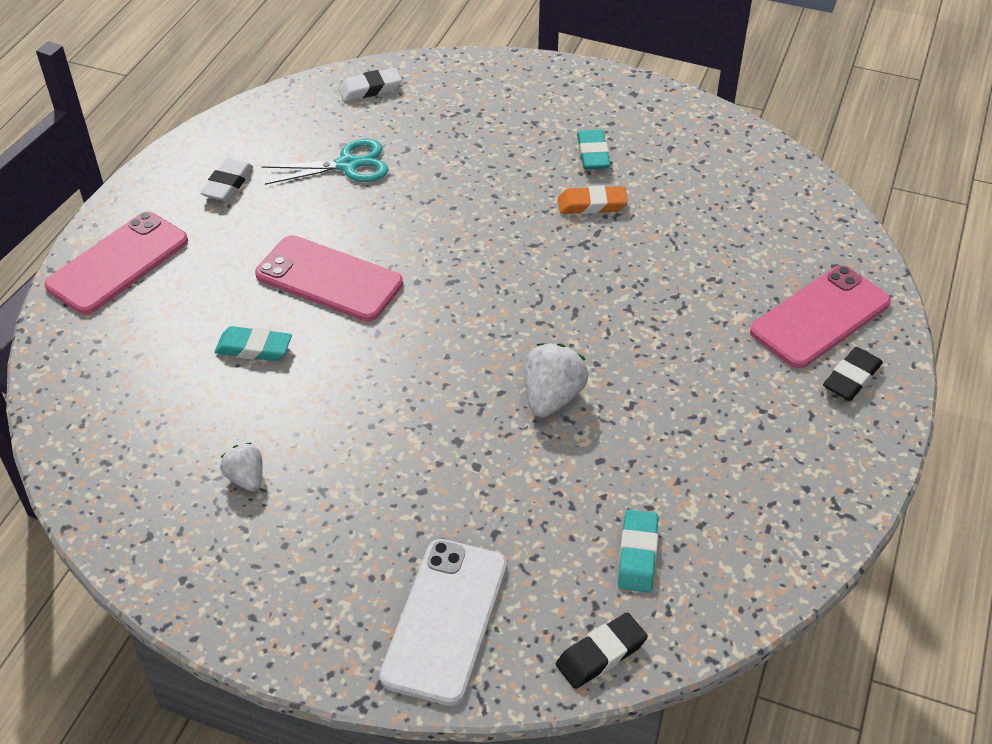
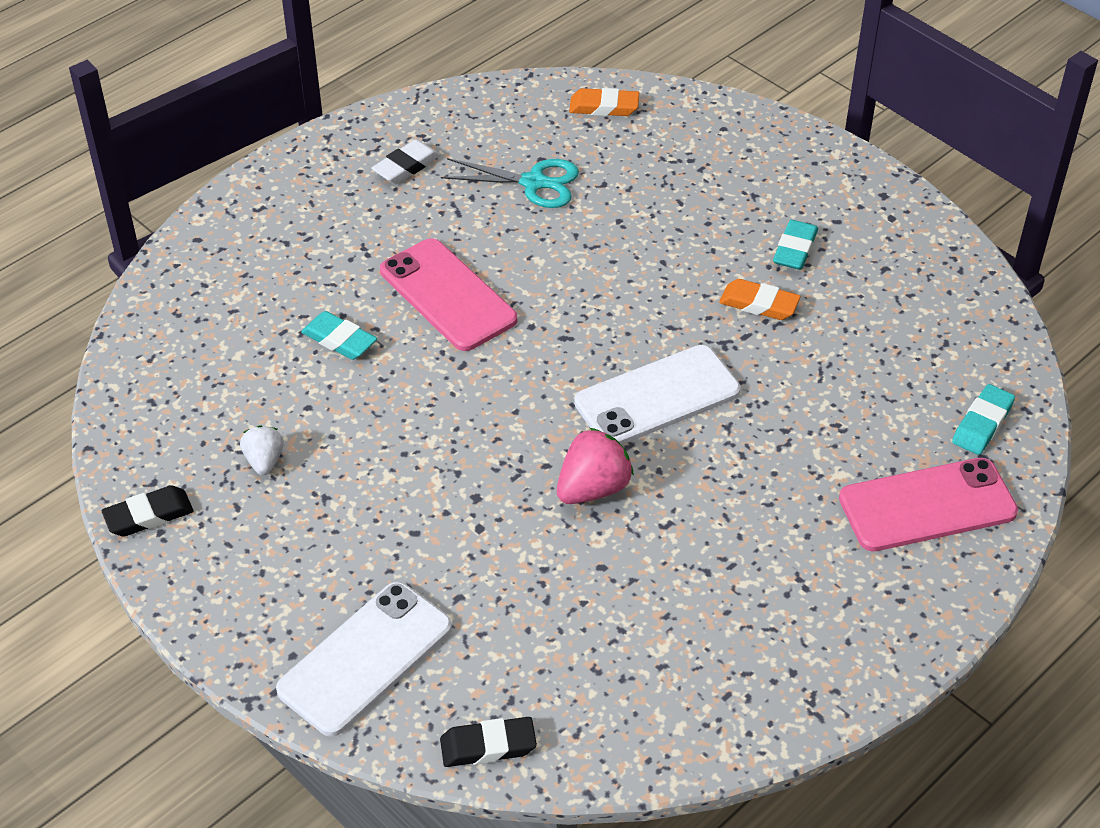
camera: 25 degrees right, 0 degrees up
pink phone [44,212,188,315] -> none
white eraser [338,68,402,101] -> orange eraser [569,88,639,116]
white strawberry [525,343,588,418] -> pink strawberry [557,428,634,504]
turquoise eraser [618,510,659,592] -> turquoise eraser moved to [952,384,1015,455]
black eraser [823,347,883,401] -> black eraser moved to [102,485,194,537]
none -> white phone [574,345,740,445]

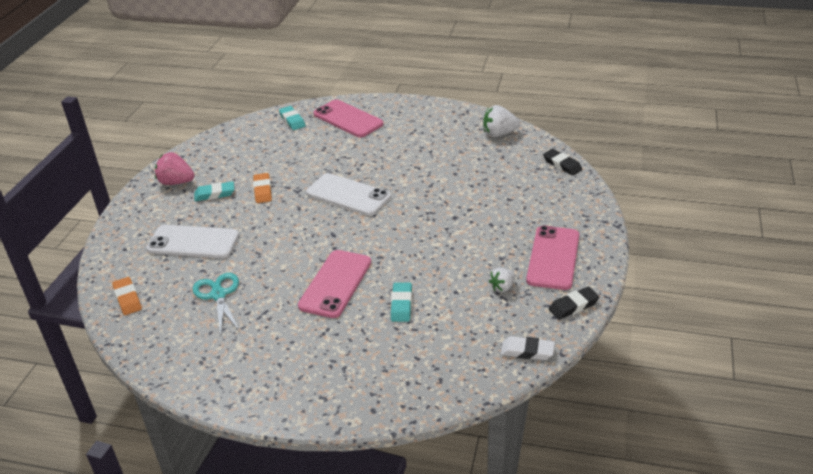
camera: 120 degrees left, 10 degrees down
black eraser [102,485,194,537] -> black eraser turned 60 degrees counterclockwise [549,287,599,320]
white phone [276,582,452,737] -> white phone moved to [146,225,239,258]
white eraser [371,139,440,184] -> white eraser moved to [501,336,555,360]
pink strawberry [557,428,634,504] -> pink strawberry moved to [155,152,195,185]
turquoise eraser [952,384,1015,455] -> turquoise eraser turned 60 degrees clockwise [279,106,306,130]
none -> white strawberry [483,105,520,137]
none -> pink phone [526,226,579,290]

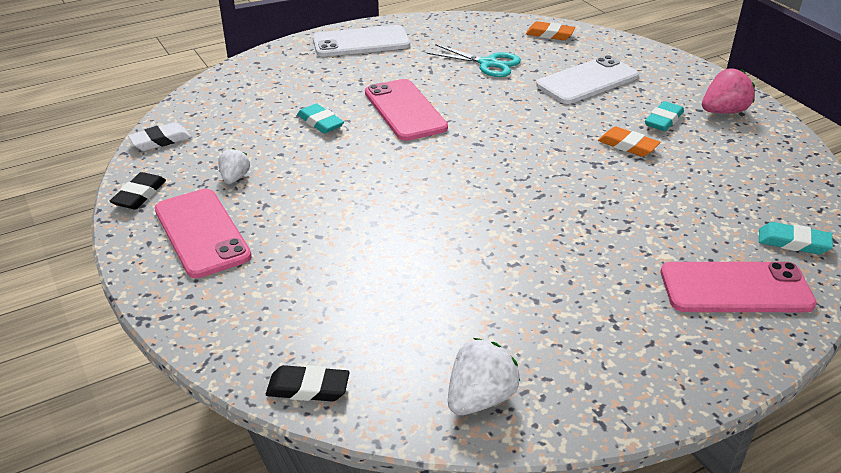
camera: 135 degrees right, 0 degrees up
white phone [306,173,391,216] -> white phone moved to [313,25,410,57]

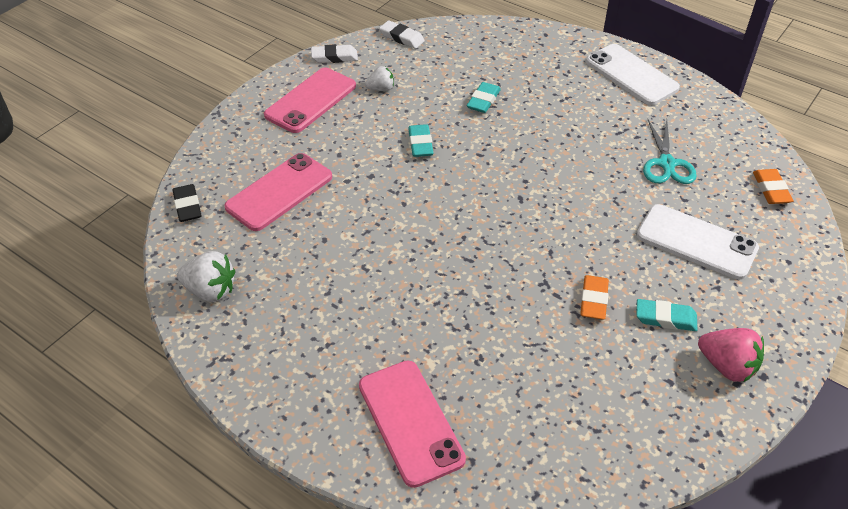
camera: 65 degrees right, 10 degrees up
black eraser [110,172,166,210] -> white eraser [311,44,358,63]
pink phone [365,79,448,141] -> pink phone moved to [225,153,332,231]
turquoise eraser [759,222,833,254] -> turquoise eraser moved to [408,124,434,157]

